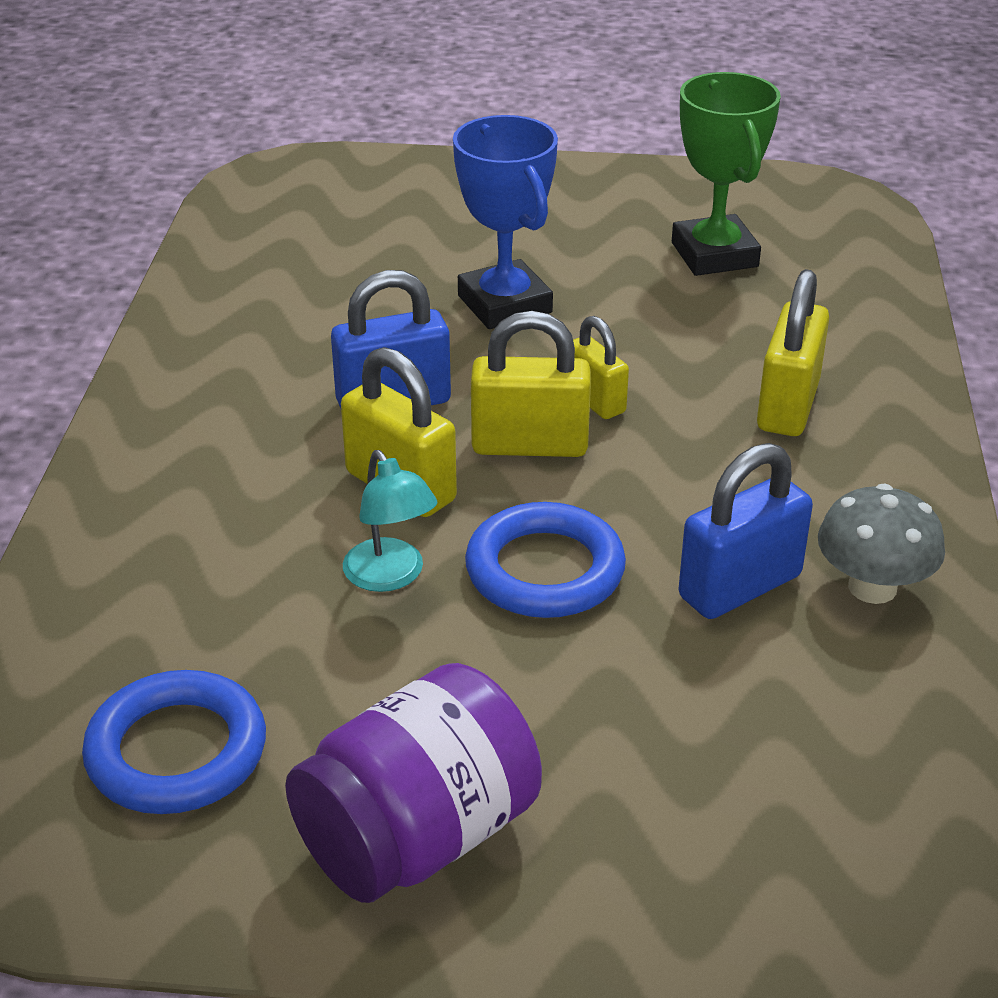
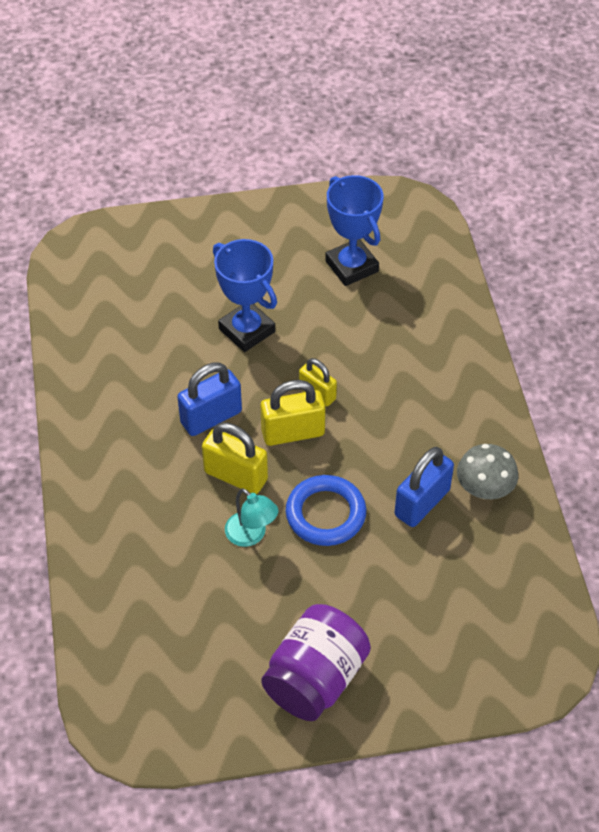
camera: 15 degrees left, 15 degrees up
blue ring [82,670,266,814] -> none
green trophy [672,72,781,276] -> blue trophy [325,175,383,286]
yellow padlock [757,269,829,436] -> none

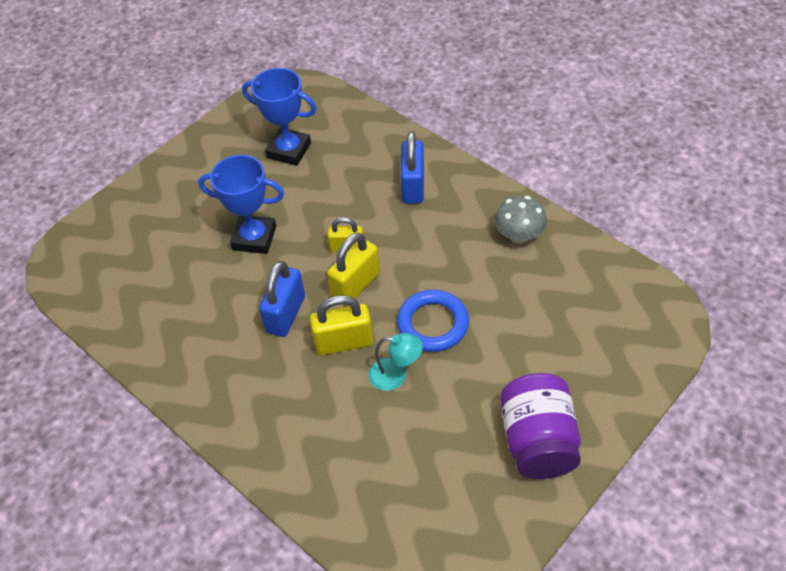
camera: 35 degrees left, 0 degrees up
blue padlock [395,447,454,527] -> blue padlock moved to [401,131,424,204]

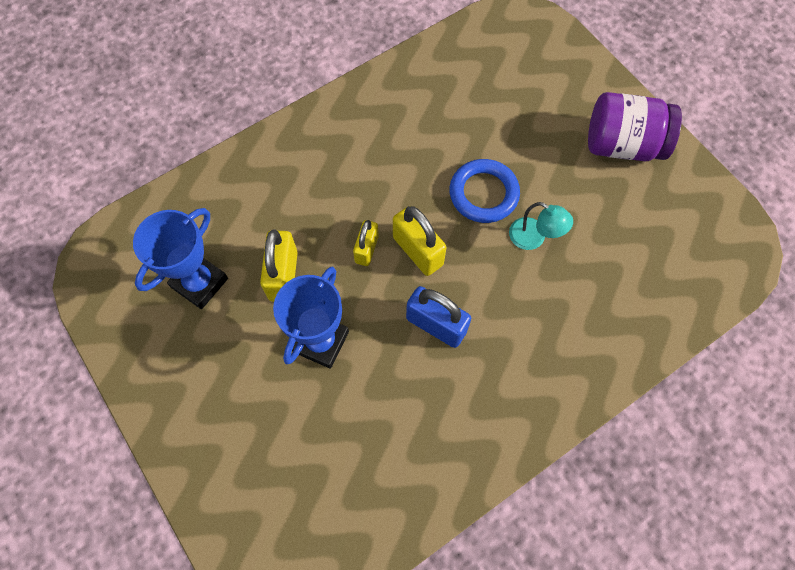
camera: 80 degrees left, 15 degrees up
yellow padlock [310,295,373,355] -> yellow padlock moved to [260,229,298,302]
turquoise lamp [369,333,423,391] -> turquoise lamp turned 105 degrees clockwise [509,202,573,250]
blue padlock [401,131,424,204] -> none
grey mushroom [495,195,547,243] -> none

